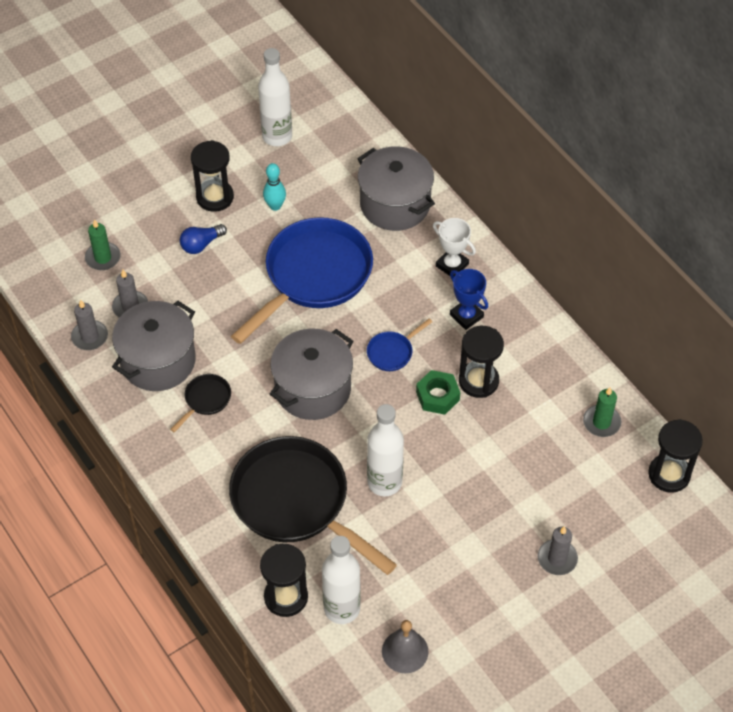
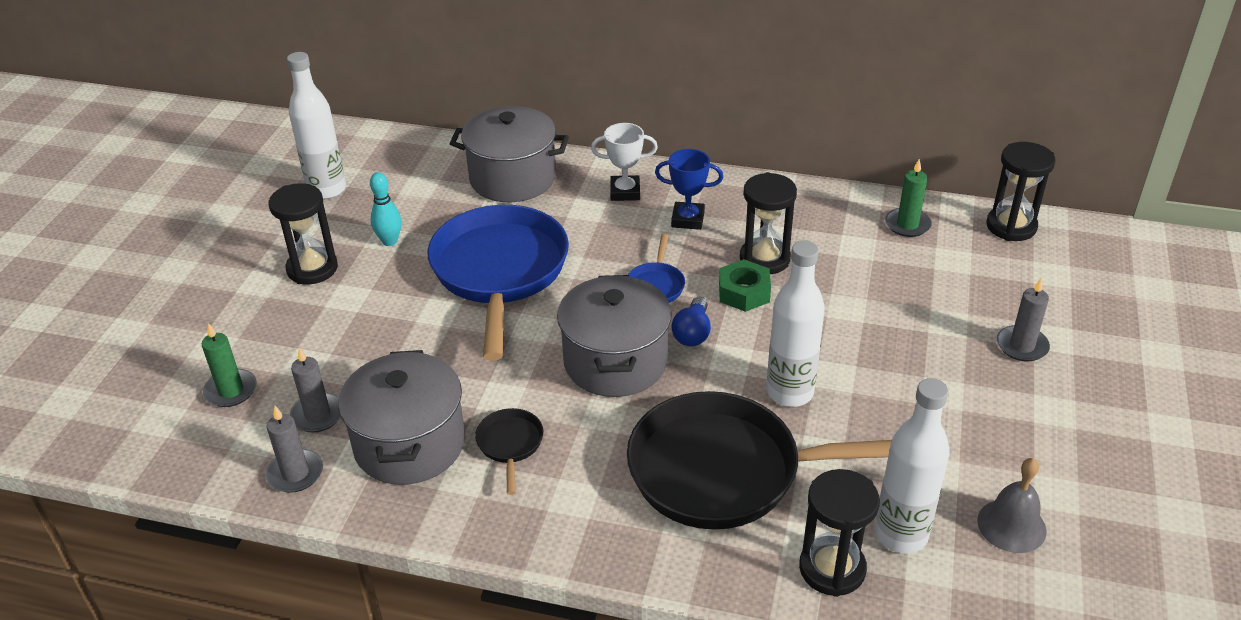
camera: 40 degrees left, 15 degrees down
blue light bulb [180,224,227,254] -> blue light bulb moved to [671,297,711,346]

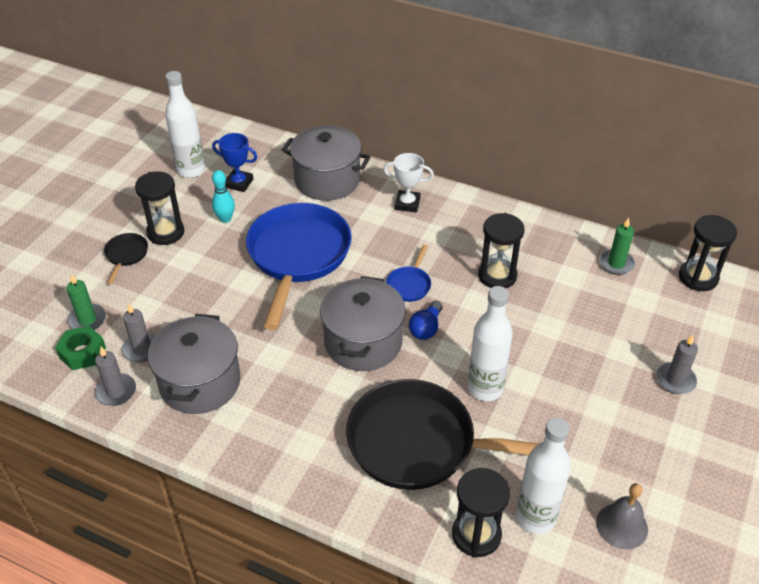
camera: 10 degrees right, 5 degrees up
black pan [475,408,543,495] -> black pan moved to [104,233,148,284]
blue trophy [655,149,723,230] -> blue trophy moved to [212,133,257,192]
green nut [719,259,771,312] -> green nut moved to [55,326,106,370]

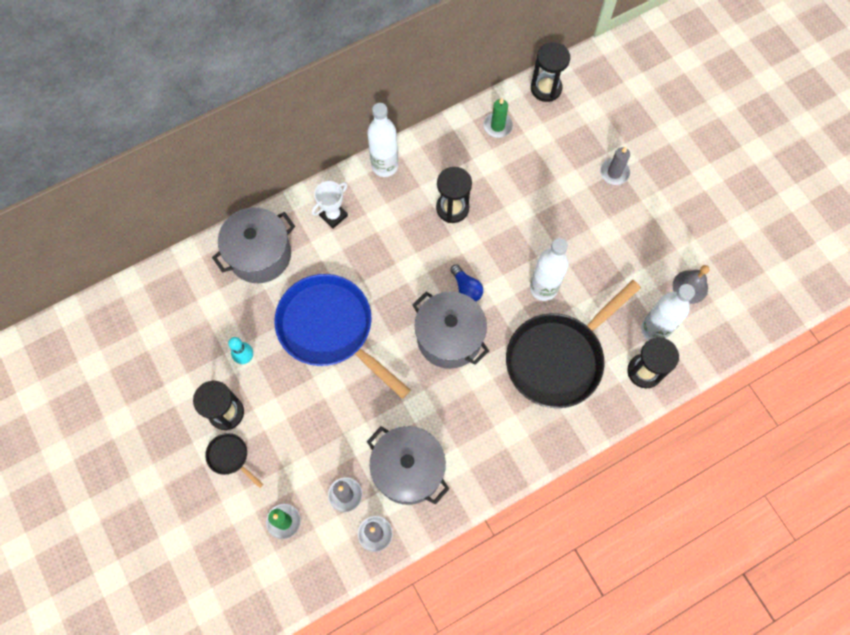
camera: 55 degrees left, 25 degrees up
green nut [55,326,106,370] -> none
white bottle [165,71,205,178] -> white bottle moved to [367,103,398,177]
blue trophy [212,133,257,192] -> none
blue pan [386,245,431,302] -> none

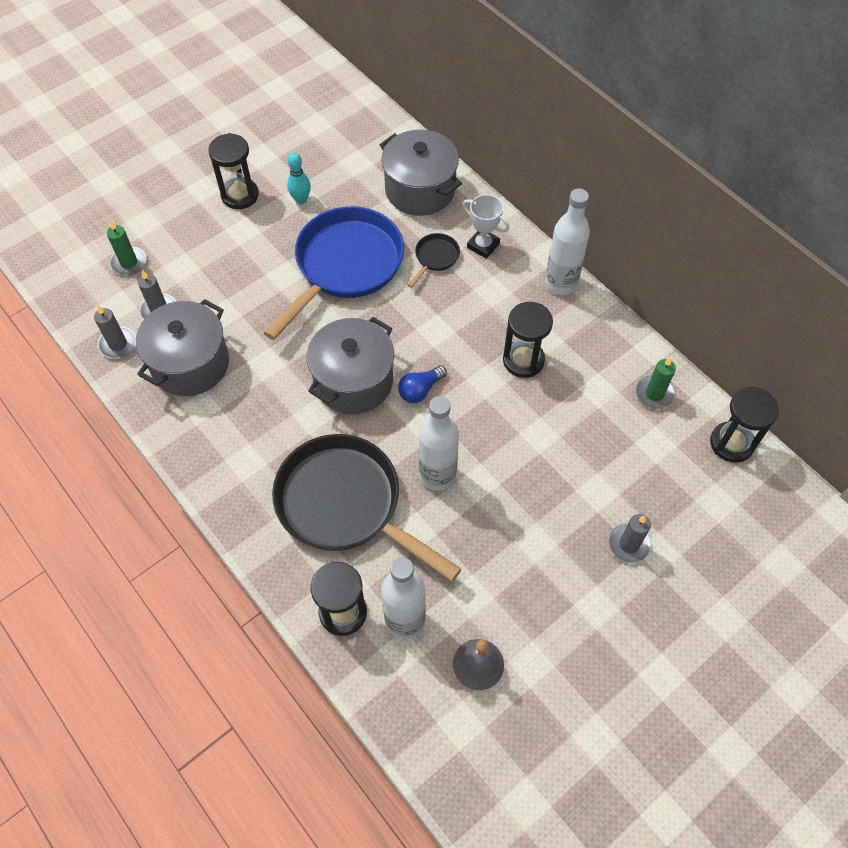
camera: 80 degrees right, 10 degrees down
black pan [205,433,263,488] -> black pan moved to [408,233,460,288]

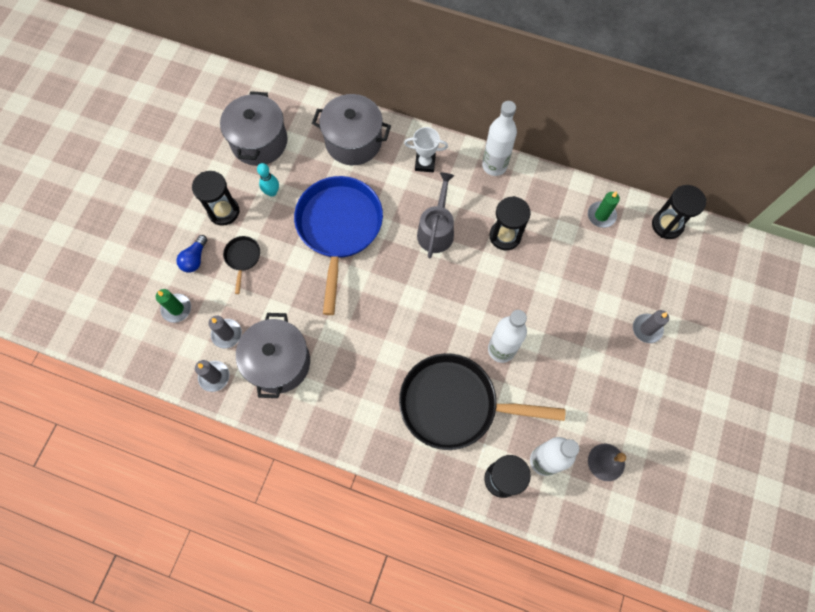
camera: 30 degrees left, 10 degrees up
grey pot [307,317,394,414] -> grey pot moved to [220,91,287,166]
blue light bulb [398,365,447,403] -> blue light bulb moved to [176,235,207,273]
black pan [408,233,460,288] -> black pan moved to [223,236,260,294]
none -> grey watering can [417,173,454,258]

